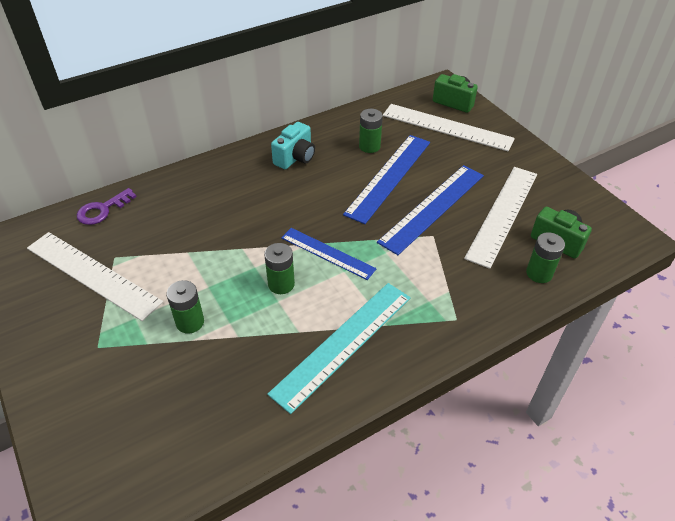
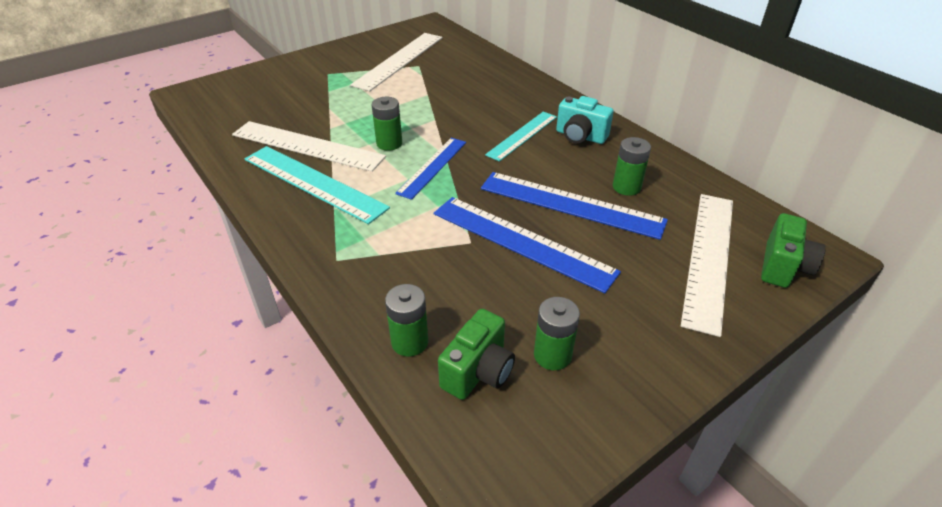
camera: 85 degrees right, 5 degrees down
purple key [77,188,137,225] -> none
green battery [167,280,204,334] -> green battery moved to [534,297,580,370]
white ruler [464,167,537,269] -> white ruler moved to [232,121,386,172]
none -> turquoise ruler [485,111,557,162]

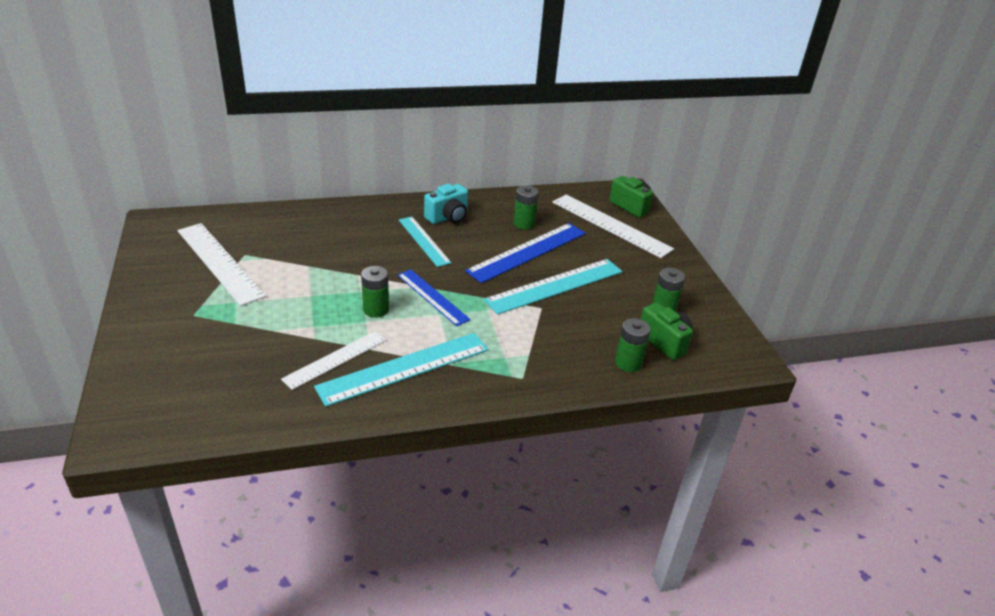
camera: 70 degrees left, 5 degrees down
white ruler [232,121,386,172] -> white ruler [281,331,387,390], size x0.64
blue ruler [434,197,621,293] -> turquoise ruler [484,259,623,315]

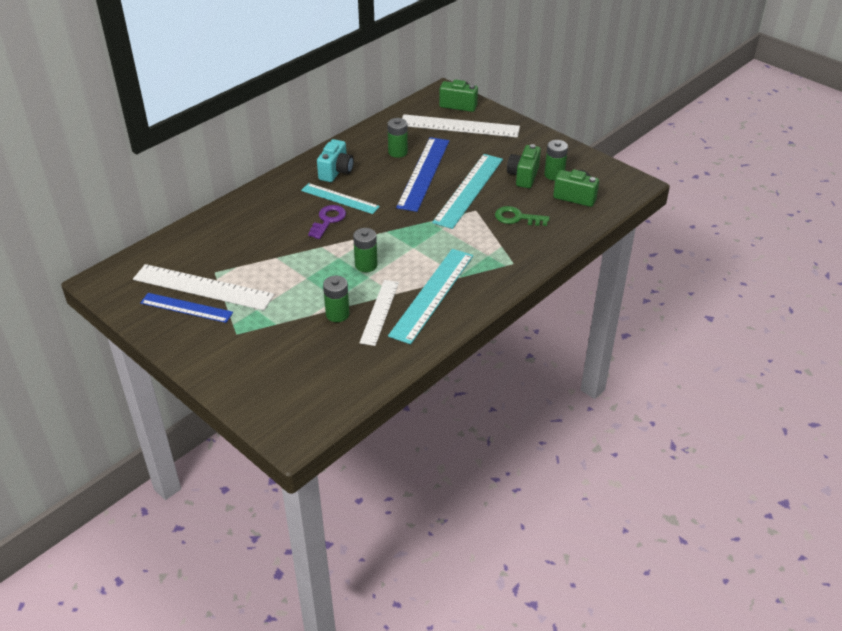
camera: 30 degrees left, 5 degrees up
blue ruler [397,269,471,326] -> blue ruler moved to [140,293,233,323]
green battery [615,318,651,372] -> green battery moved to [323,276,350,322]
none -> purple key [308,205,346,239]
none -> green key [495,206,550,226]
none -> green camera [507,144,541,188]

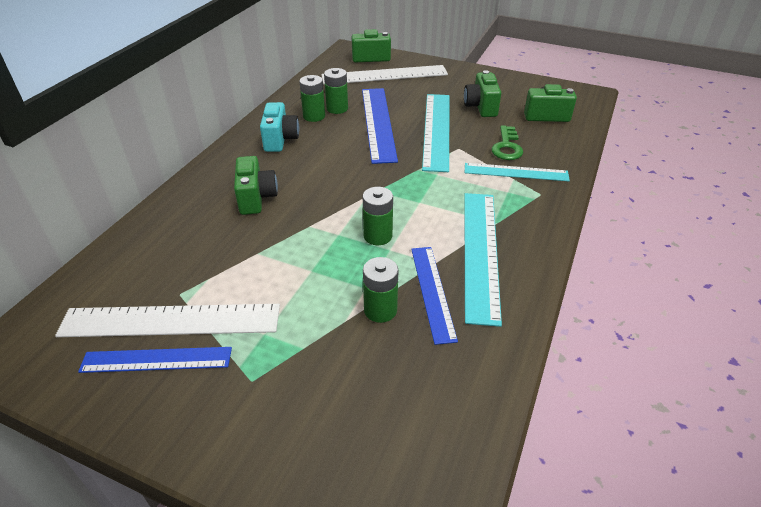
camera: 20 degrees left, 0 degrees up
turquoise ruler [301,183,380,214] -> turquoise ruler moved to [465,163,570,181]
purple key [308,205,346,239] -> none
white ruler [359,280,399,346] -> blue ruler [411,247,458,345]
green key [495,206,550,226] -> green key turned 75 degrees counterclockwise [491,125,523,160]
green battery [544,140,568,181] -> green battery moved to [299,75,325,122]
none -> green camera [234,156,278,215]

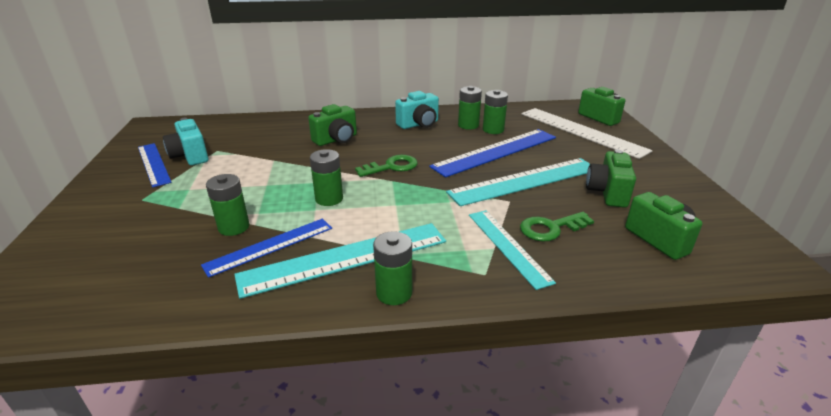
camera: 60 degrees right, 10 degrees down
white ruler [55,304,280,337] -> turquoise camera [163,118,208,165]
green camera [464,70,501,117] -> green camera turned 45 degrees counterclockwise [586,149,636,208]
none -> green key [355,155,418,177]
none -> green battery [373,231,412,305]

